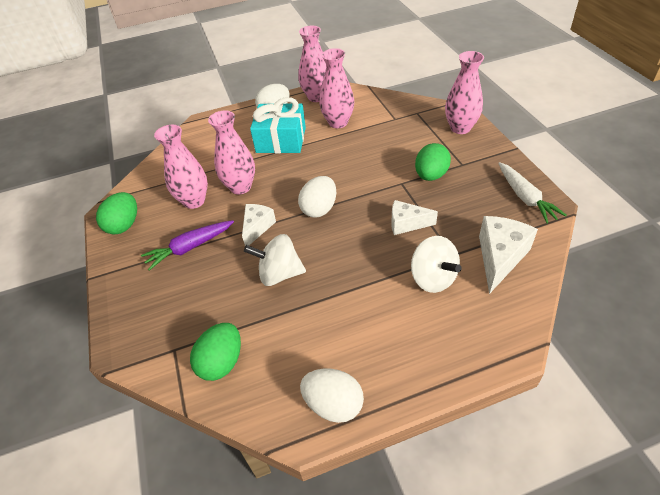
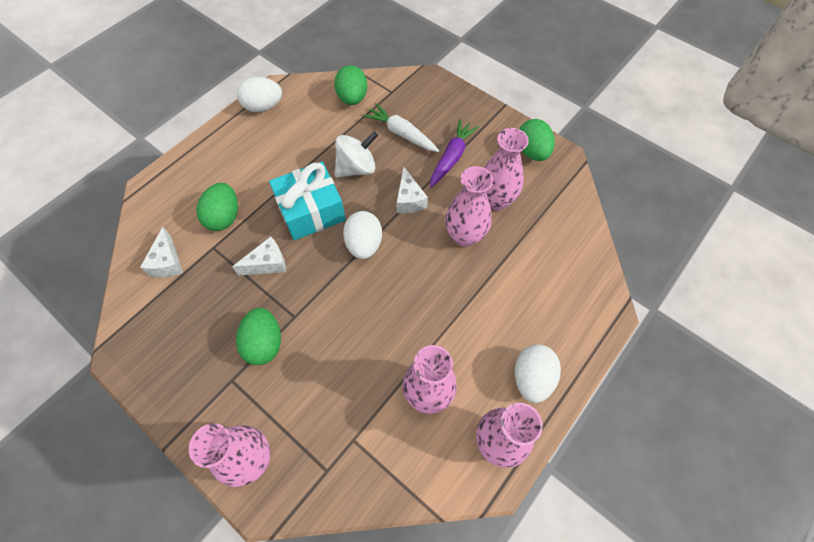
camera: 145 degrees right, 15 degrees up
turquoise gift [250,97,306,153] -> turquoise gift moved to [269,162,346,240]
white spinning top [411,236,462,293] -> green egg [196,183,238,231]
white cheese [479,216,538,294] -> white cheese [140,227,183,278], size x0.65
white carrot [498,162,567,224] -> white carrot moved to [363,103,439,152]

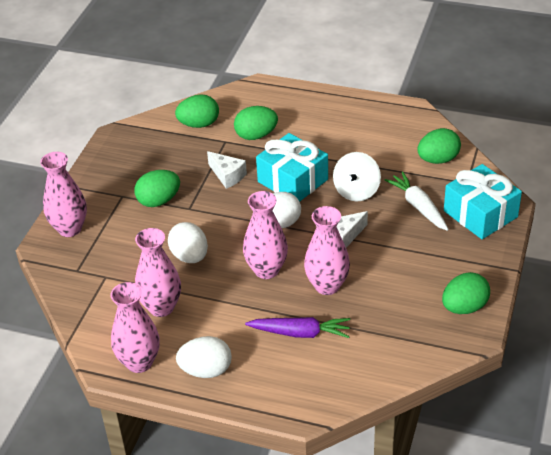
camera: 70 degrees right, 20 degrees down
white cheese [140,227,183,278] -> green egg [175,94,219,128]
white egg [237,77,282,112] -> white egg moved to [168,222,208,263]
white spinning top [335,131,378,177] -> white spinning top turned 75 degrees clockwise [333,152,381,201]
white carrot [363,103,439,152] -> white carrot turned 45 degrees counterclockwise [385,171,449,231]
purple carrot [430,119,479,188] -> purple carrot moved to [245,317,350,338]
pink vase [484,128,529,211] -> pink vase moved to [243,191,288,279]
none -> turquoise gift [444,164,522,239]

